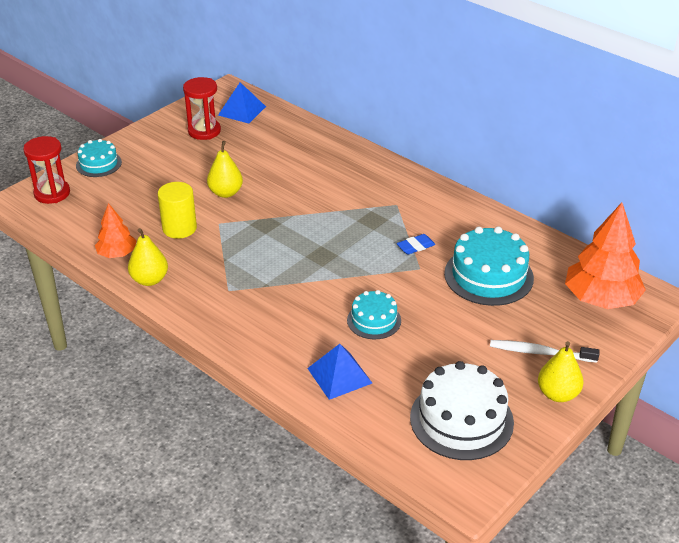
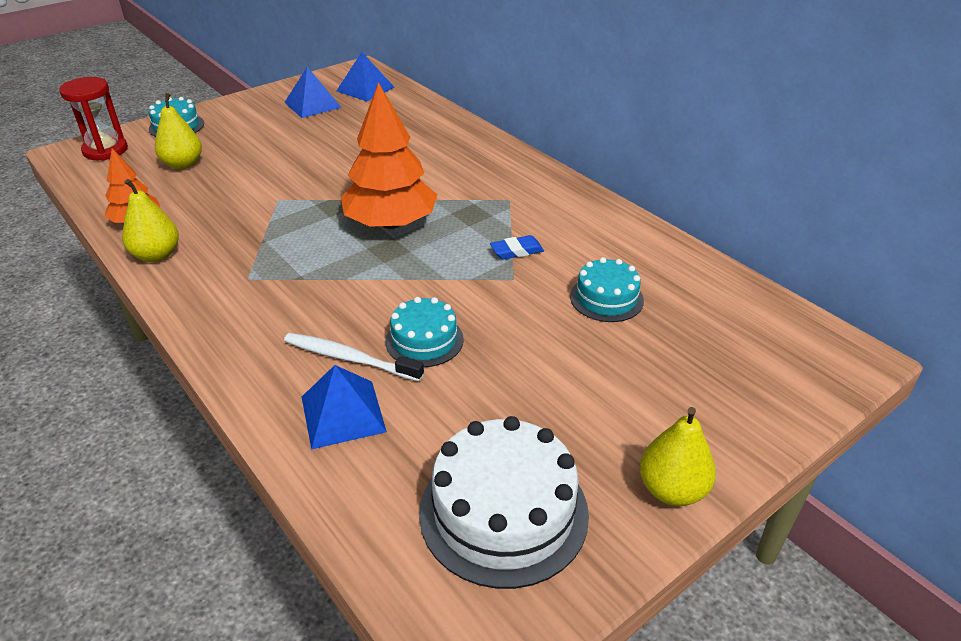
camera: 10 degrees right, 0 degrees up
yellow cylinder [158,182,197,239] -> none
red hourglass [183,77,221,140] -> blue pyramid [284,67,342,118]
yellow pear [207,141,243,198] -> yellow pear moved to [155,93,202,169]
turquoise cake [444,226,534,306] -> turquoise cake [570,257,644,322], size x0.58
white toothbrush [490,340,600,363] -> white toothbrush moved to [284,333,424,381]
orange tree [565,202,646,309] -> orange tree moved to [341,82,437,229]

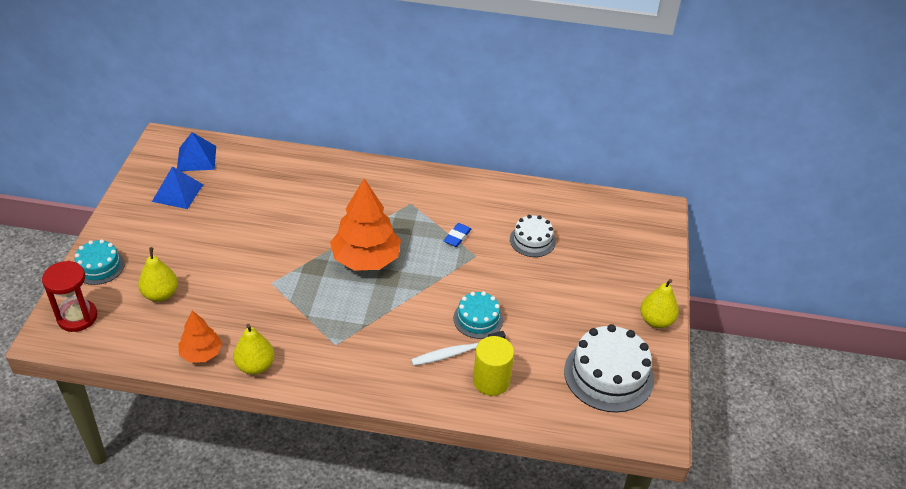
camera: 45 degrees left, 5 degrees up
blue pyramid [302,365,387,449] -> yellow cylinder [473,336,514,396]
turquoise cake [570,257,644,322] -> white cake [510,215,556,257]

